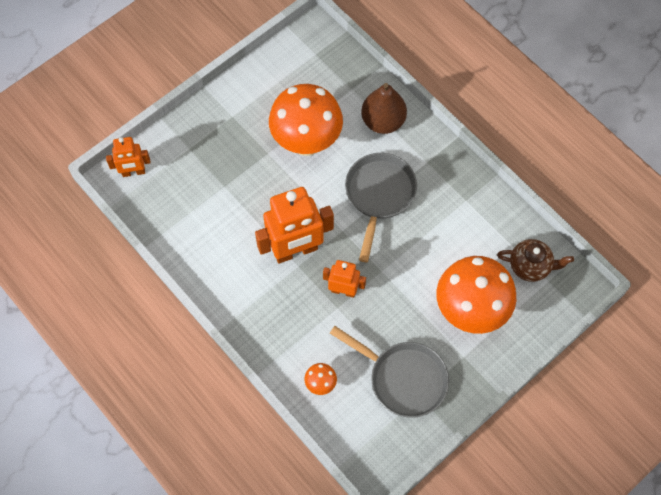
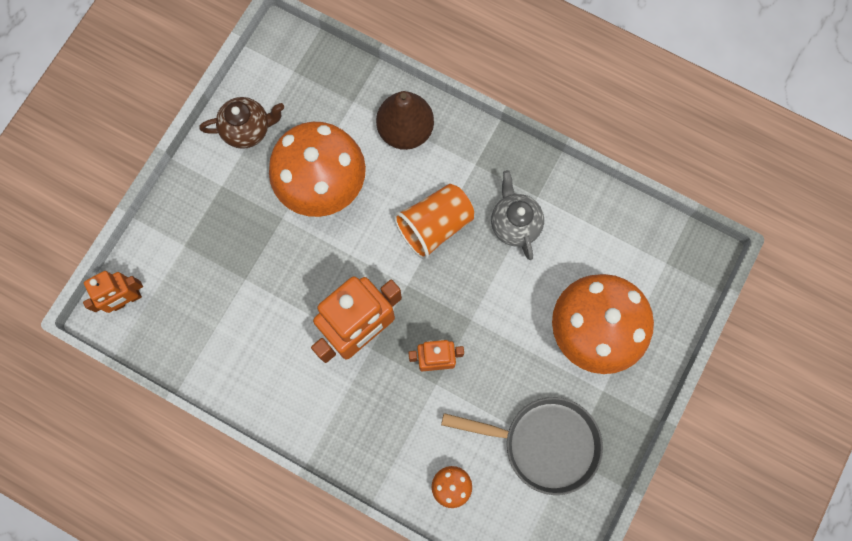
camera: 20 degrees left, 10 degrees up
grey pan [345,153,417,262] -> orange cup [394,184,474,260]
brown teapot [497,239,574,282] -> brown teapot moved to [200,97,284,149]
none -> grey teapot [491,170,544,260]

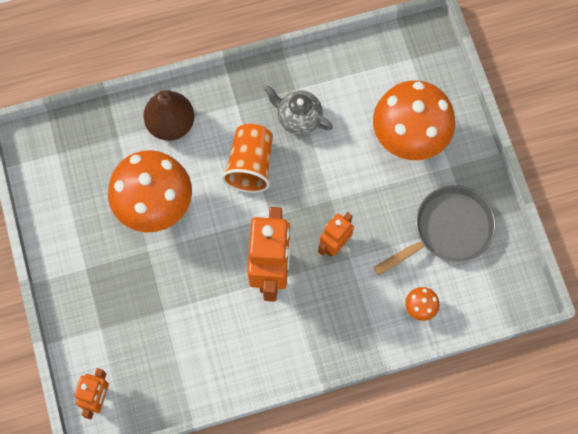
camera: 45 degrees left, 5 degrees down
brown teapot [200,97,284,149] -> none

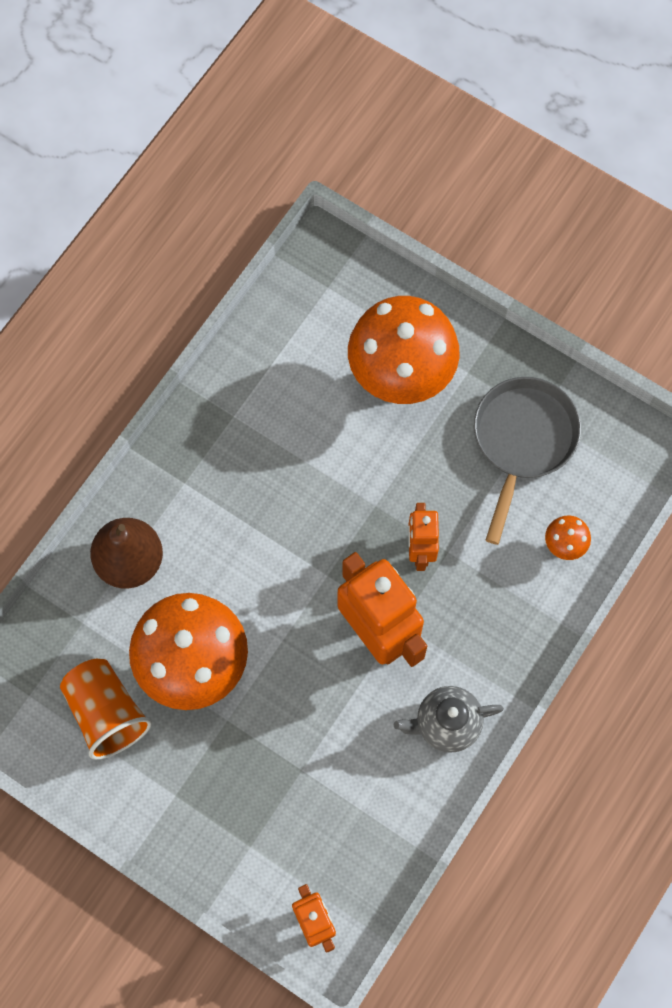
camera: 40 degrees left, 0 degrees up
orange cup [222,124,273,193] -> orange cup moved to [60,659,152,760]
grey teapot [264,85,333,135] -> grey teapot moved to [394,686,504,753]

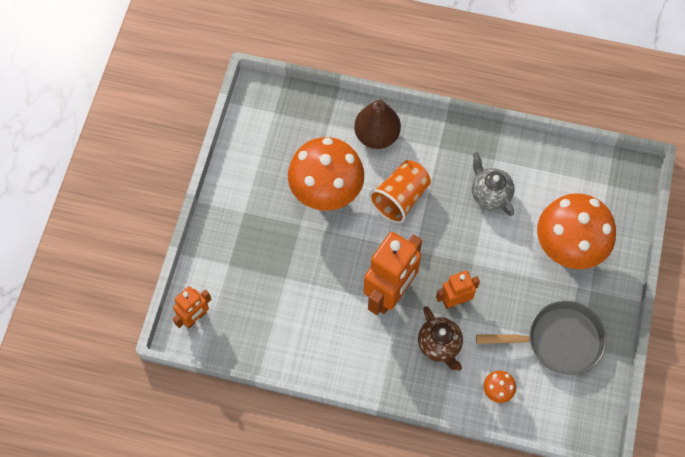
camera: 70 degrees right, 5 degrees down
orange cup [60,659,152,760] -> orange cup moved to [369,160,431,223]
grey teapot [394,686,504,753] -> grey teapot moved to [472,152,515,216]
none -> brown teapot [418,306,463,371]

